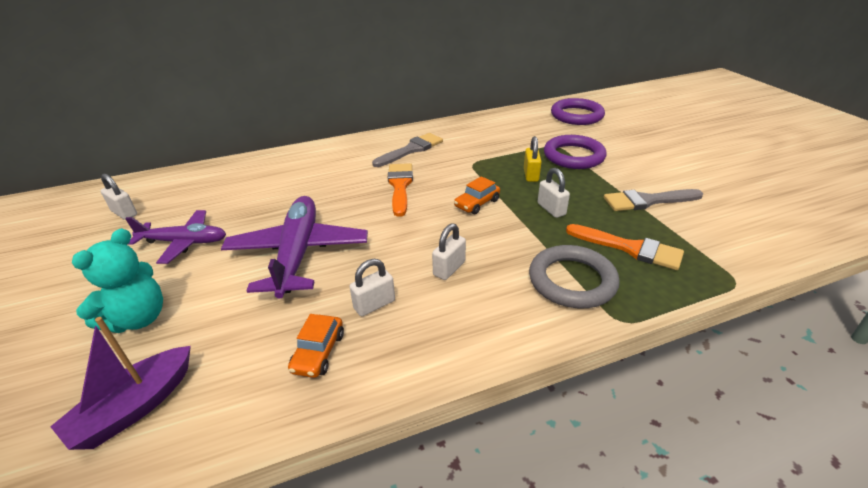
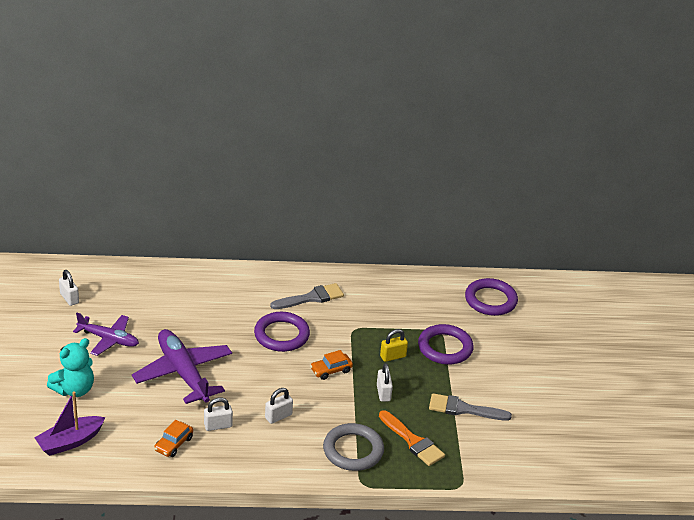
camera: 15 degrees right, 0 degrees up
purple plane [221,196,368,299] -> purple plane turned 45 degrees counterclockwise [132,329,232,404]
orange brush [388,163,413,217] -> purple ring [254,312,310,352]
yellow padlock [524,136,541,182] -> yellow padlock turned 45 degrees clockwise [380,329,408,362]

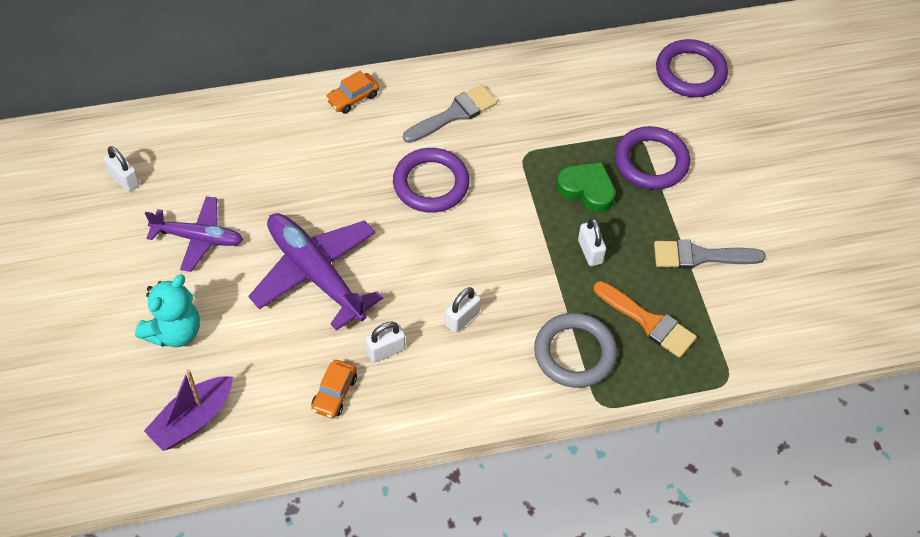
camera: 10 degrees left, 20 degrees up
orange car [310,350,353,380] -> orange car moved to [326,70,379,114]
yellow padlock [380,329,408,362] -> green heart [556,162,616,212]

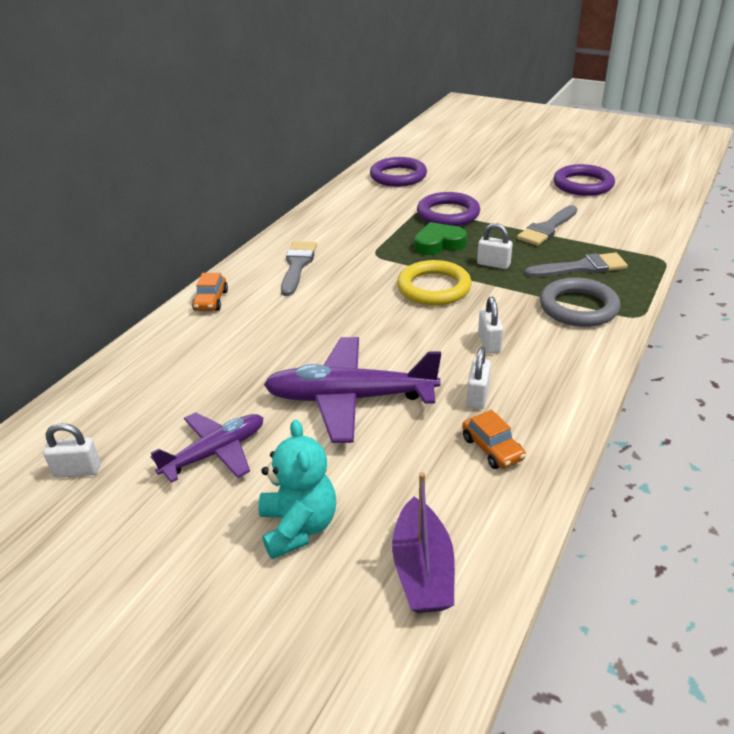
camera: 45 degrees left, 20 degrees down
purple ring [393,148,470,213] -> purple ring moved to [553,164,615,196]
orange brush [594,281,697,358] -> grey brush [525,253,628,277]
none -> yellow ring [397,260,472,306]

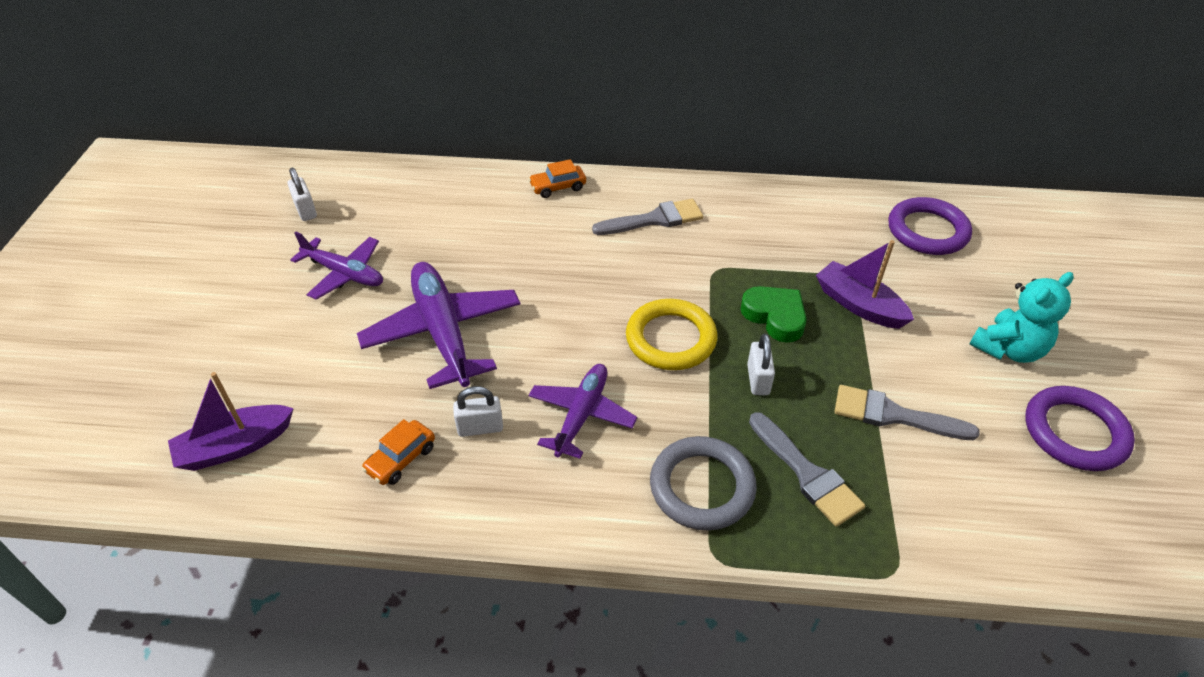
camera: 65 degrees right, 10 degrees up
turquoise teddy bear [258,419,336,559] -> turquoise teddy bear moved to [969,272,1074,363]
purple ring [417,192,480,226] -> purple boat [816,240,914,329]
white padlock [478,297,503,353] -> purple plane [528,364,637,459]

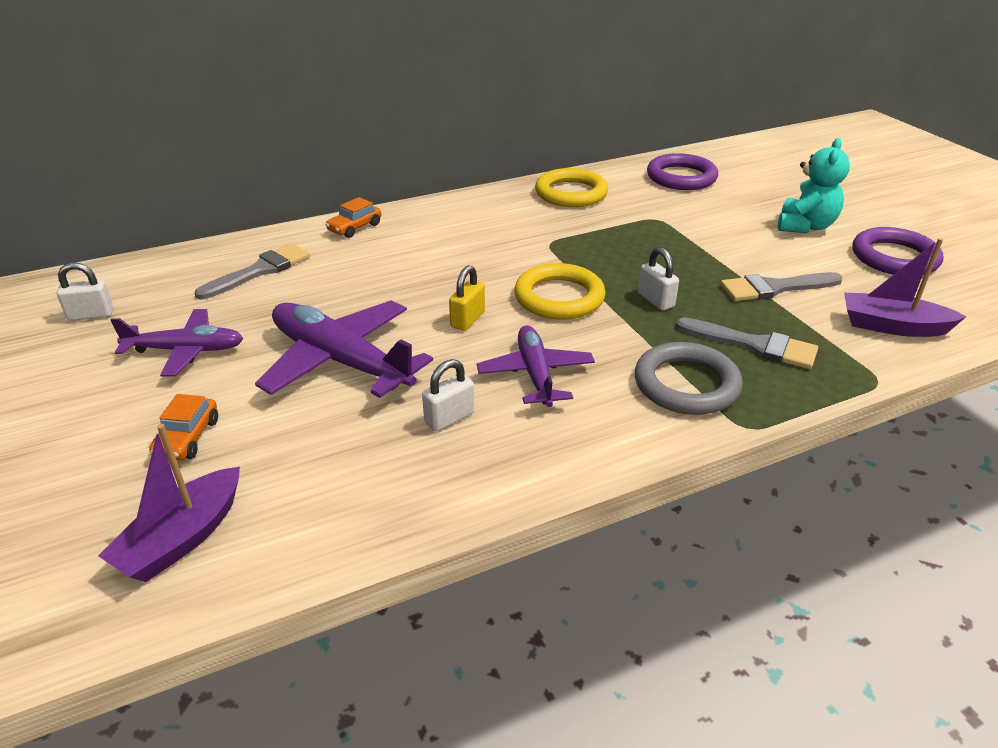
camera: 30 degrees left, 10 degrees down
white padlock [288,167,317,221] -> white padlock turned 45 degrees counterclockwise [57,262,113,321]
orange car [362,419,435,485] -> orange car moved to [149,394,218,460]
grey brush [592,199,703,235] -> grey brush moved to [195,243,310,299]
green heart [741,286,807,343] -> none
purple boat [816,240,914,329] -> purple boat moved to [844,238,967,337]
none -> yellow padlock [449,265,485,331]
none -> yellow ring [535,168,608,207]

